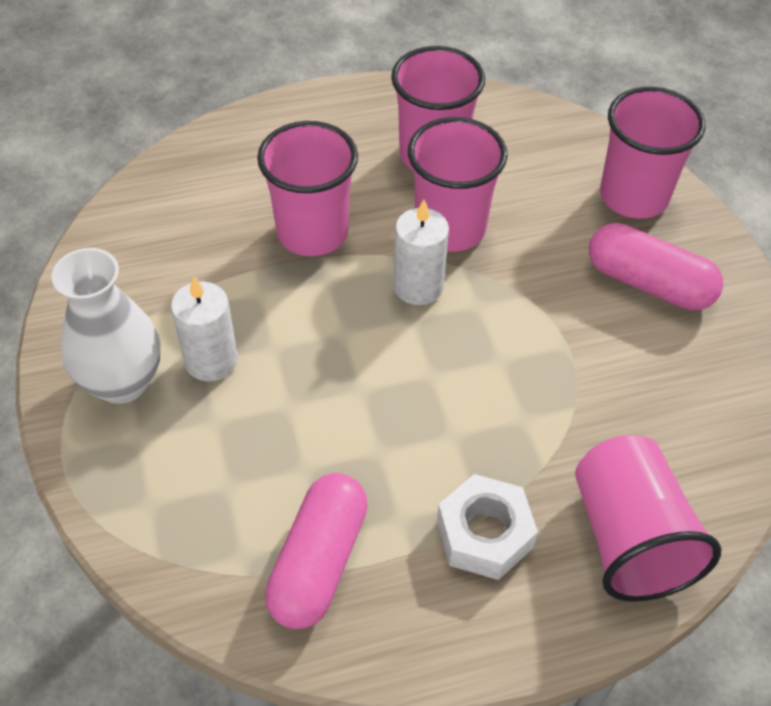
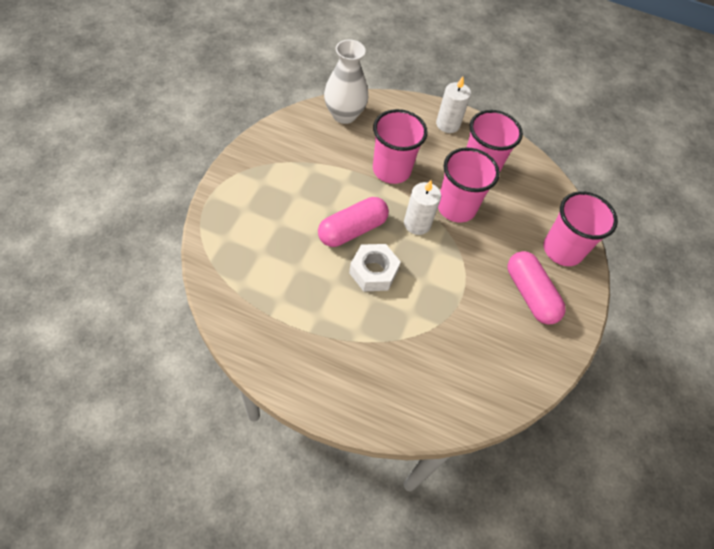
camera: 30 degrees right, 5 degrees up
white vase [52,248,161,404] -> white vase moved to [324,40,368,124]
white candle [171,276,238,382] -> white candle moved to [436,76,471,133]
pink capsule [265,473,368,629] -> pink capsule moved to [318,197,389,247]
white nut [437,474,538,580] -> white nut moved to [349,244,401,291]
pink cup [575,435,721,602] -> none

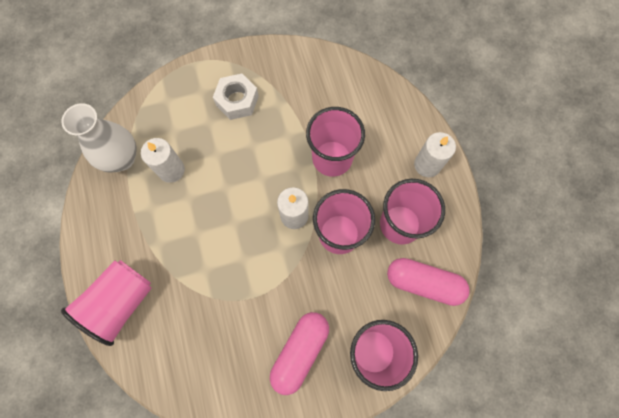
camera: 60 degrees right, 15 degrees up
pink capsule [318,197,389,247] -> pink capsule moved to [387,258,470,306]
white vase [324,40,368,124] -> white vase moved to [61,103,136,173]
white nut [349,244,401,291] -> white nut moved to [213,73,259,120]
none -> pink cup [61,260,152,346]
none -> white candle [141,138,185,183]

